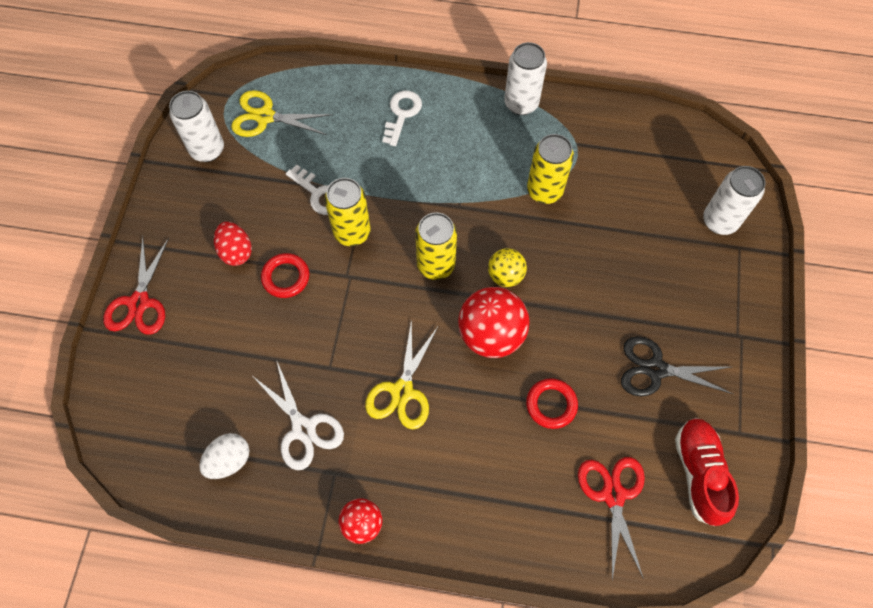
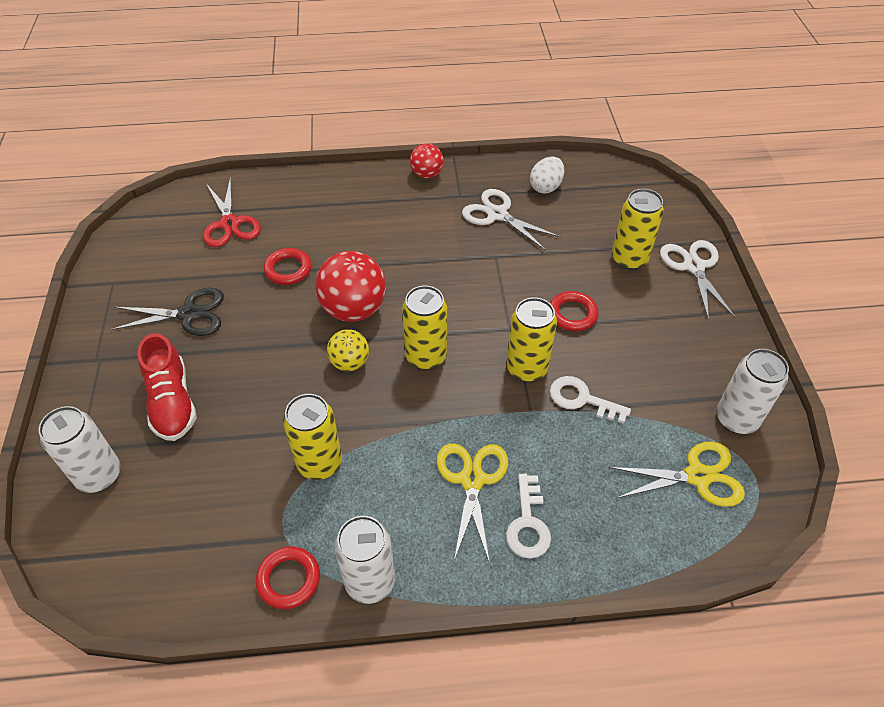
camera: 165 degrees right, 15 degrees down
red scissors [103,237,169,335] -> white scissors [660,240,735,320]
red egg [214,222,252,266] -> none
yellow scissors [365,319,438,429] -> yellow scissors moved to [437,443,508,564]
red shoe [675,418,739,526] -> red shoe moved to [138,333,197,441]
none -> red ring [256,546,320,609]
none -> yellow can [612,189,664,270]

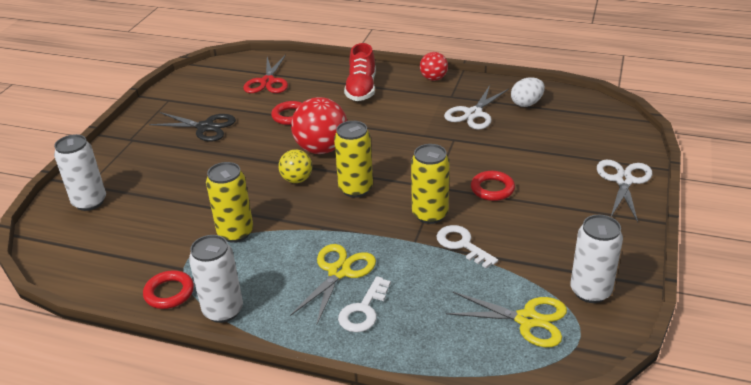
camera: 25 degrees right, 15 degrees down
red shoe [138,333,197,441] -> red shoe moved to [344,43,376,101]
white scissors [462,189,560,250] -> white scissors turned 120 degrees counterclockwise [444,85,509,129]
yellow can [612,189,664,270] -> none

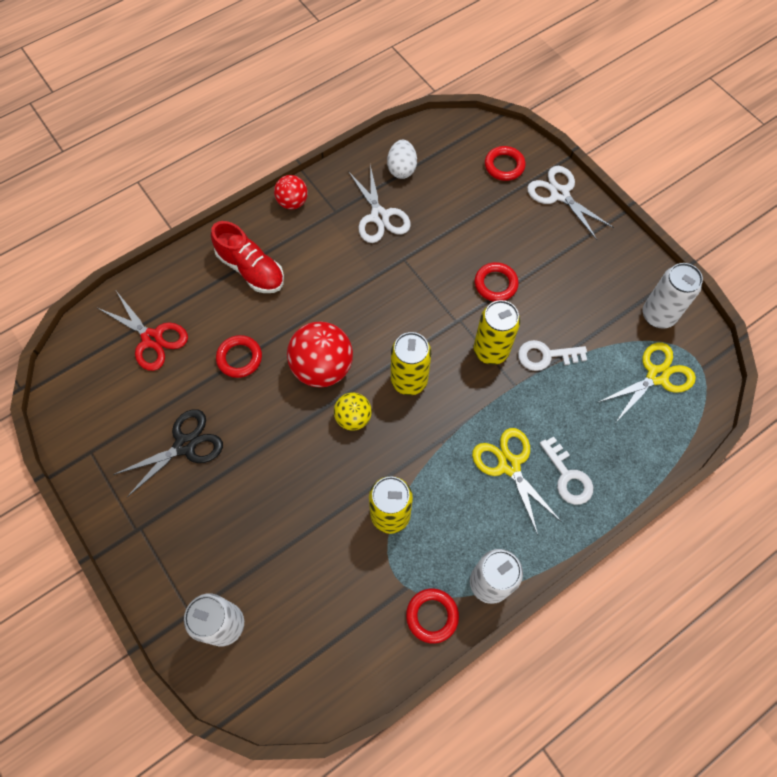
camera: 55 degrees left, 30 degrees up
none -> red ring [485,146,526,181]

